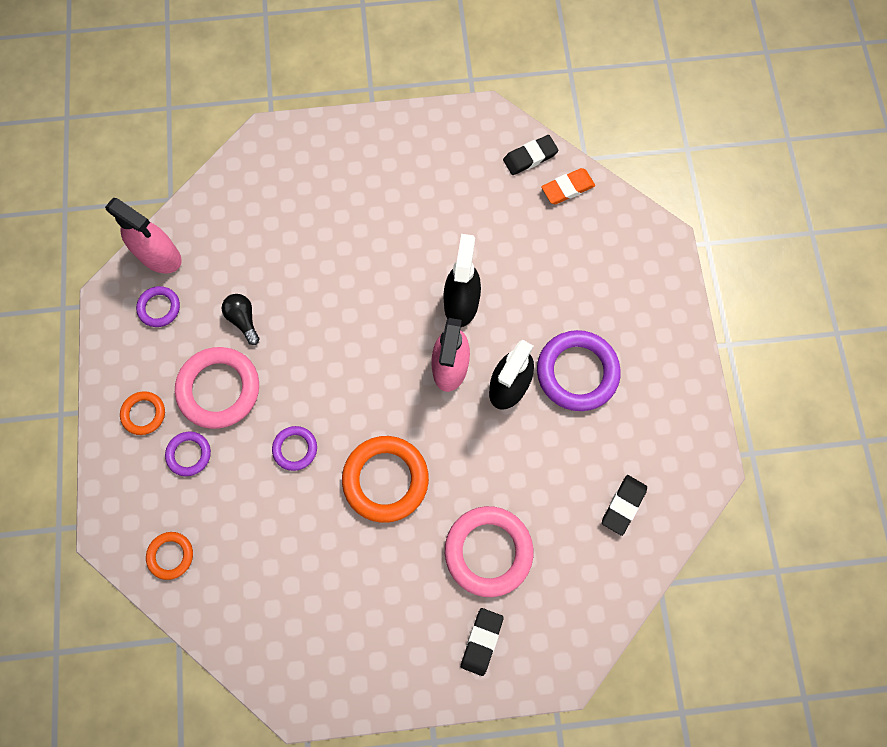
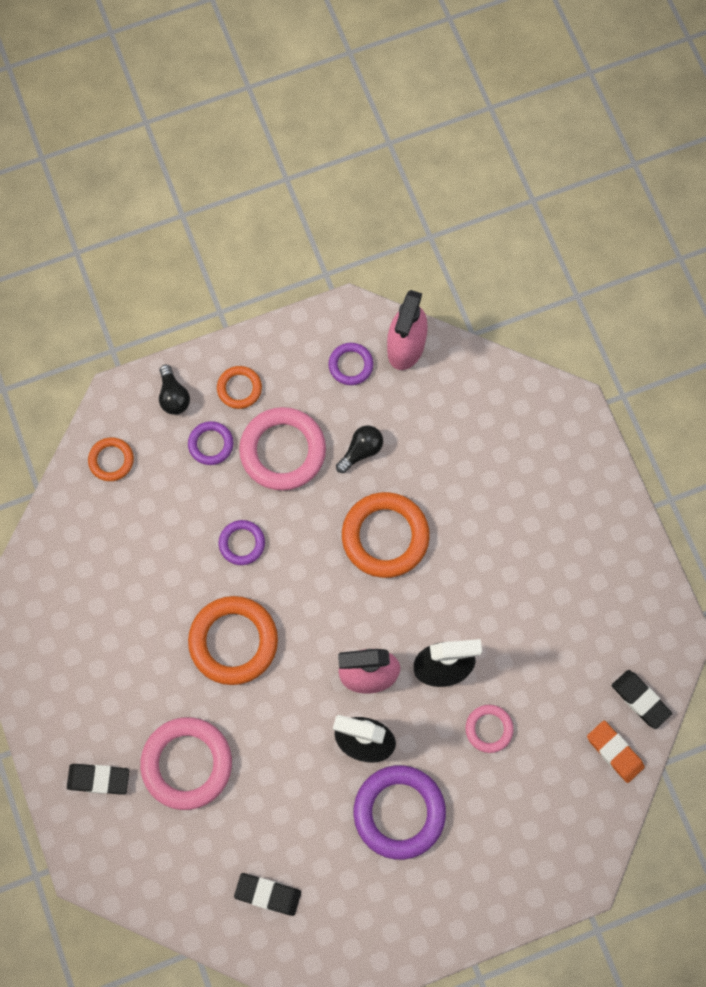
camera: 75 degrees right, 0 degrees up
none -> black light bulb [159,365,190,415]
none -> orange ring [342,492,430,578]
none -> pink ring [465,705,514,753]

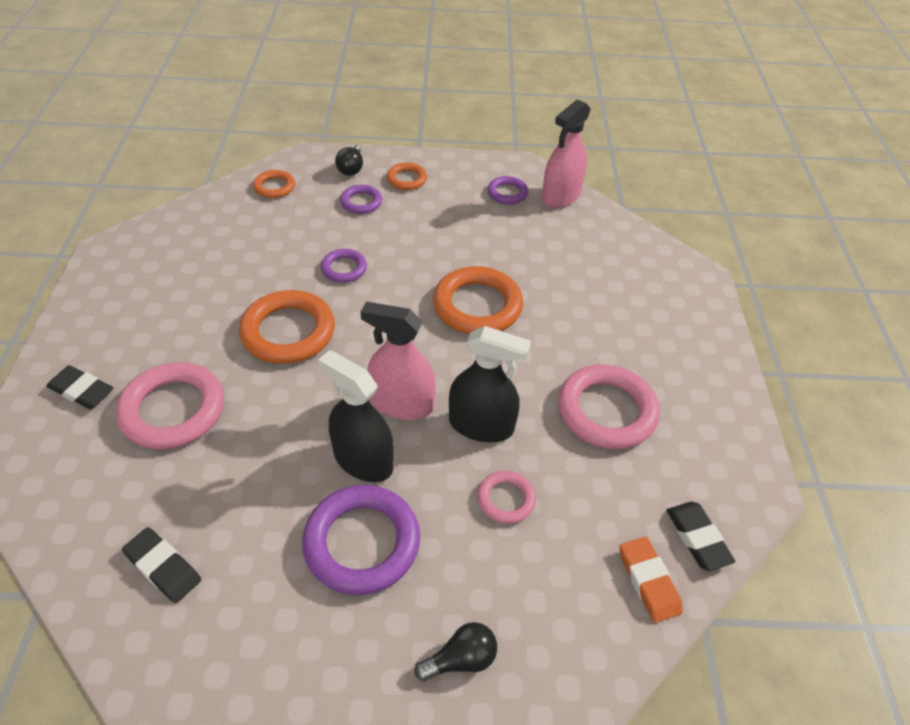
camera: 20 degrees right, 25 degrees down
pink ring [239,407,326,491] -> pink ring moved to [558,364,660,449]
black light bulb [336,425,383,473] -> black light bulb moved to [415,622,497,681]

